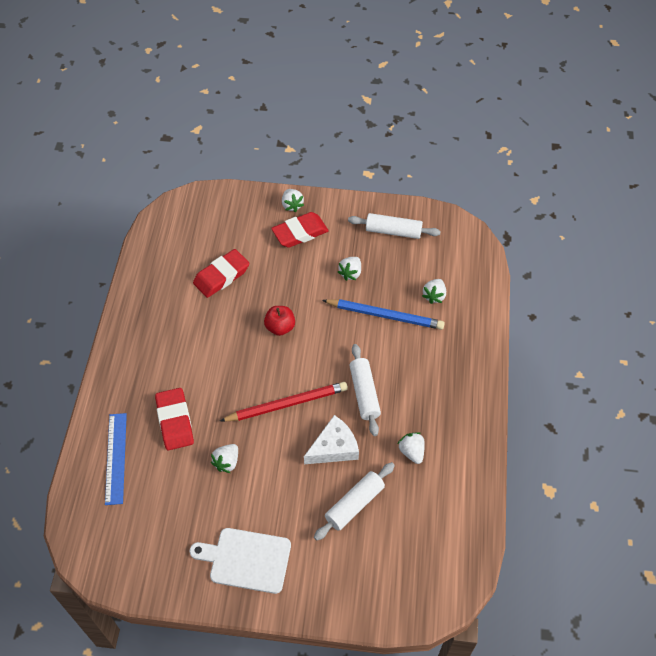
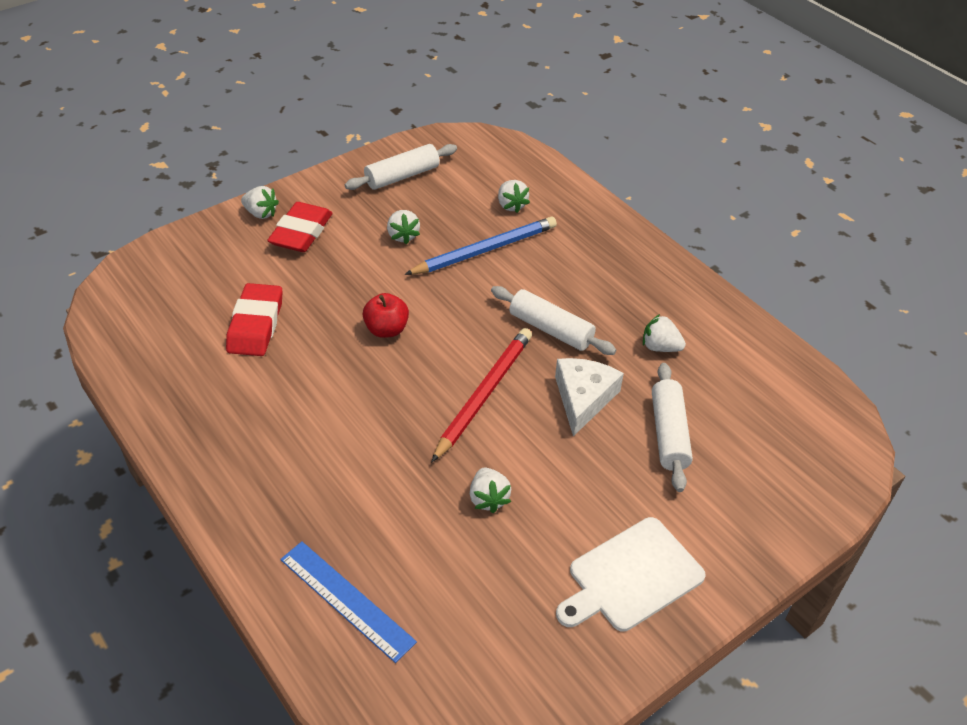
camera: 45 degrees left, 10 degrees down
red eraser [155,388,194,450] -> none

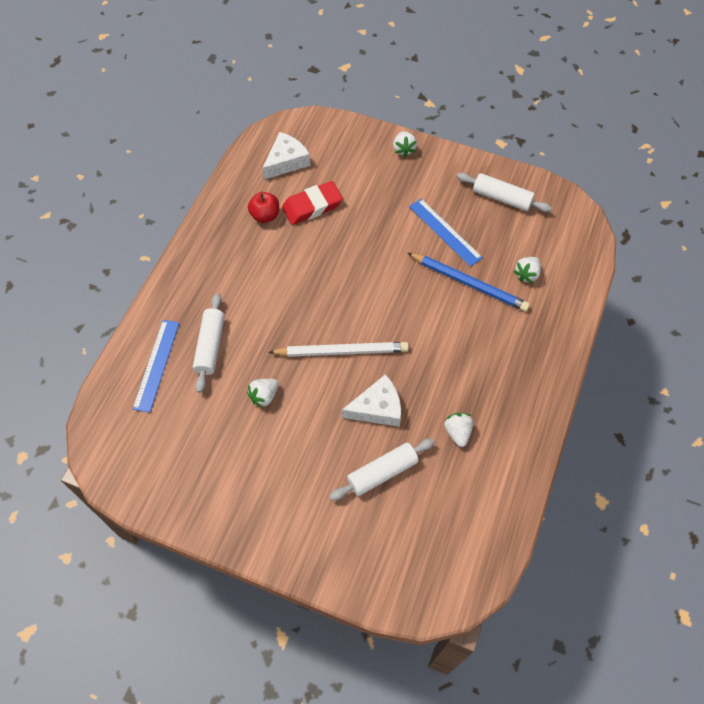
camera: 60 degrees right, 15 degrees up
red eraser [267,202,333,252] -> none
red apple [363,293,409,338] -> red apple moved to [248,192,279,223]
white strawberry [387,210,420,245] -> blue ruler [409,199,483,267]
red pencil [431,328,532,462] -> white pencil [268,342,409,357]
white rolling pin [491,286,616,355] -> white rolling pin moved to [193,293,225,393]
white cutting board [556,517,706,632] -> none
none -> white cheese [262,132,310,180]

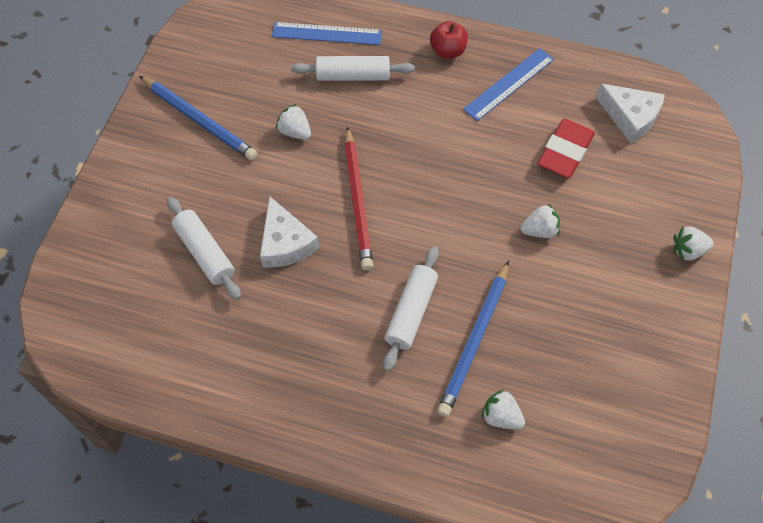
camera: 85 degrees right, 0 degrees up
red apple [248,192,279,223] -> red apple moved to [430,21,468,59]
white pencil [268,342,409,357] -> red pencil [344,126,373,270]
red eraser [282,181,343,225] -> red eraser turned 60 degrees clockwise [537,119,595,178]
blue ruler [409,199,483,267] -> blue ruler moved to [463,48,554,121]
white strawberry [444,413,473,447] -> white strawberry moved to [520,203,560,238]
white rolling pin [457,173,552,212] -> white rolling pin moved to [383,246,439,371]
none -> blue pencil [139,76,258,161]

